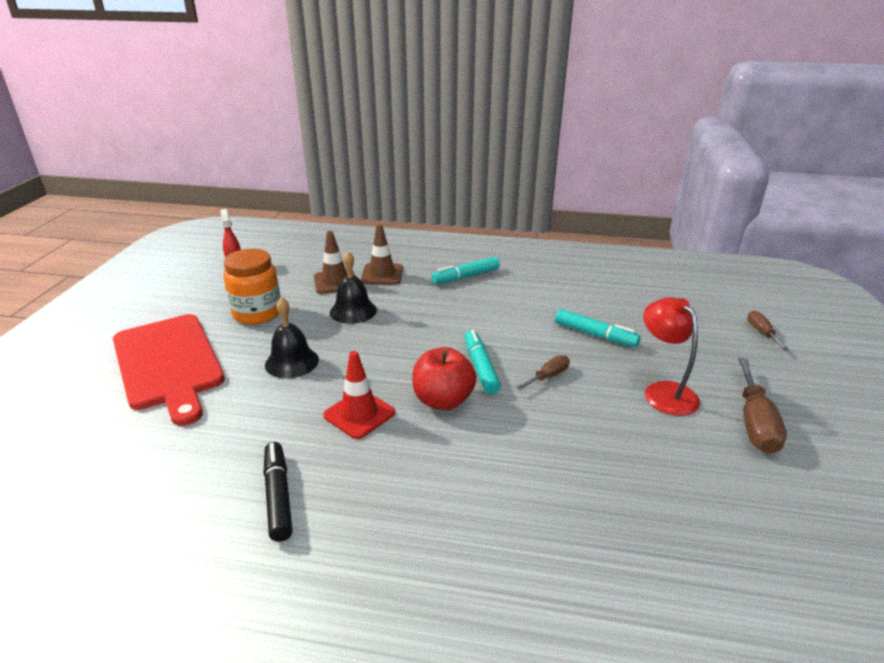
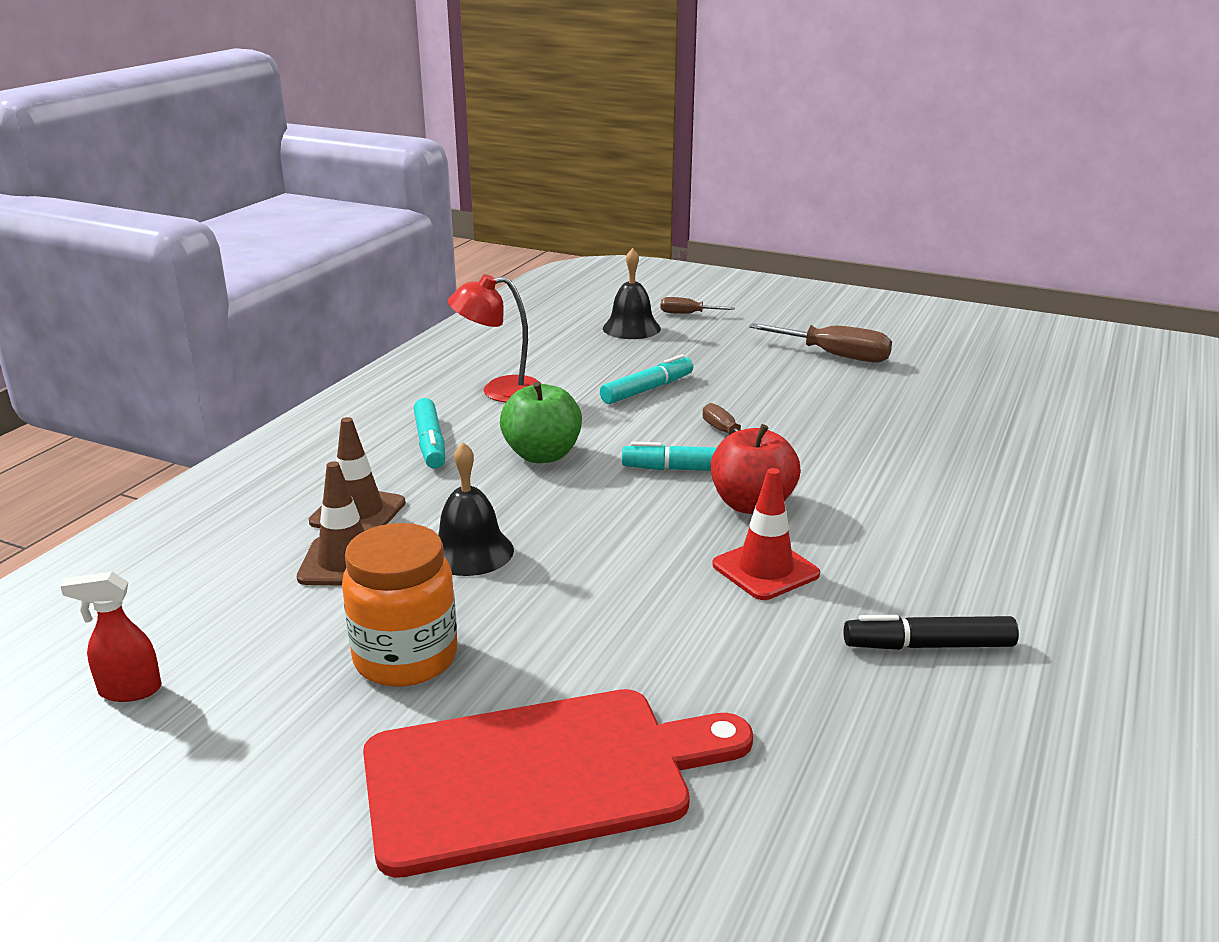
camera: 75 degrees left, 5 degrees down
black bell [265,297,319,378] -> black bell moved to [603,248,661,339]
red lamp [643,297,700,416] -> red lamp moved to [448,274,542,402]
none -> green apple [500,381,582,463]

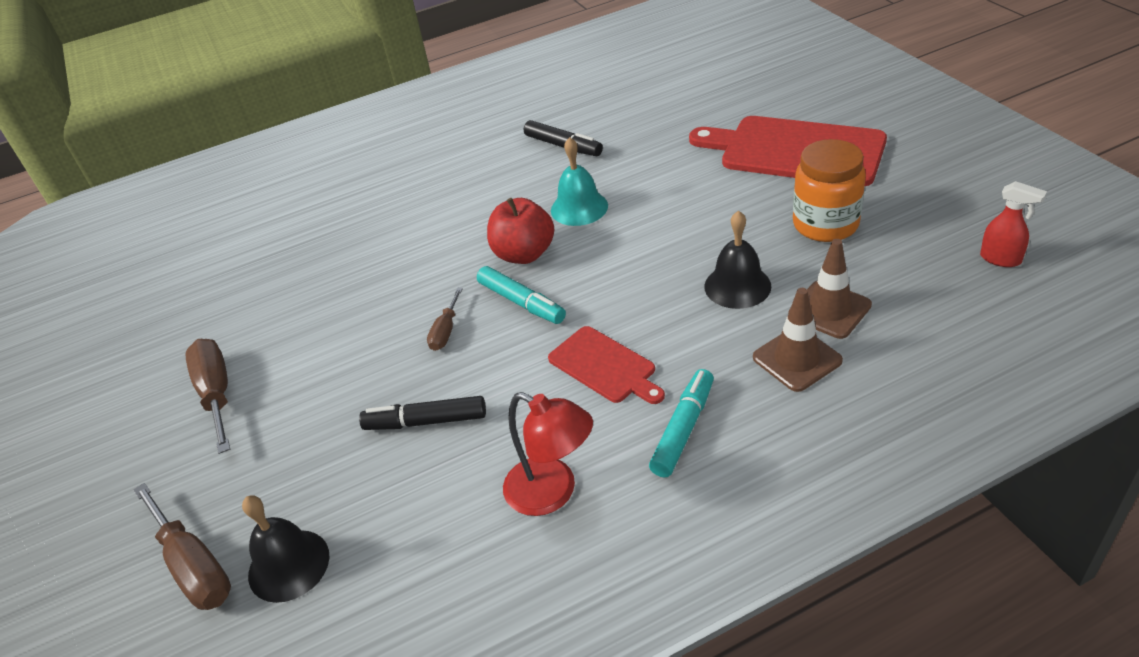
camera: 135 degrees left, 15 degrees up
green apple [500,381,582,463] -> red cutting board [548,326,665,404]
turquoise marker [600,354,693,404] -> black marker [359,396,486,430]
brown screwdriver [660,297,735,314] -> brown screwdriver [133,483,231,610], size x1.78
red traffic cone [712,468,820,600] -> turquoise bell [551,137,608,226]

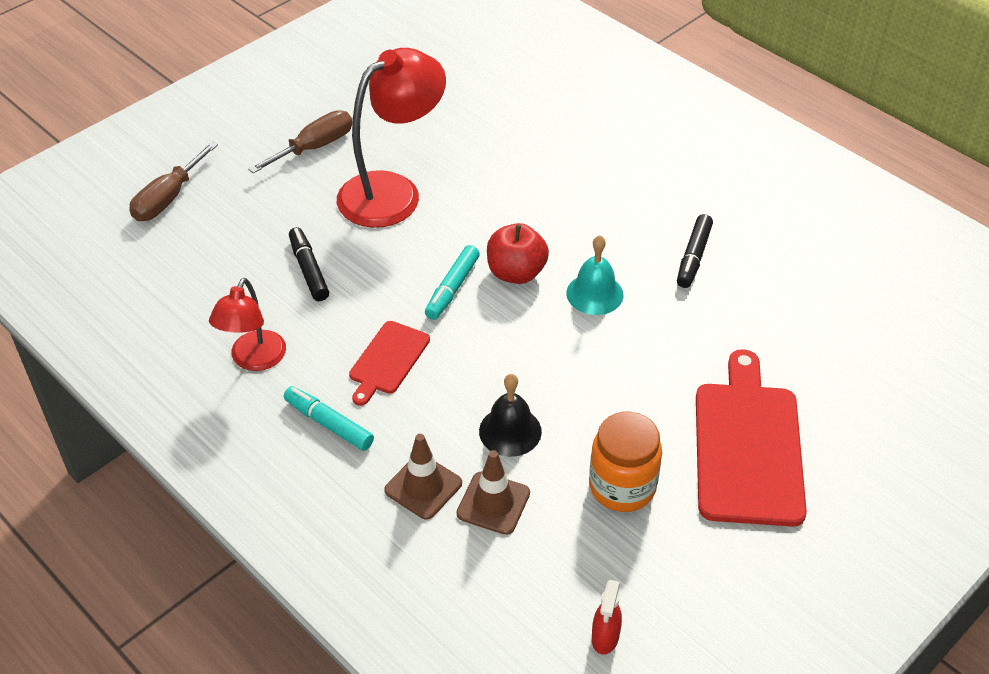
camera: 65 degrees right, 5 degrees up
black bell [242,496,330,603] -> none
brown screwdriver [427,288,463,351] -> none
turquoise marker [649,369,714,478] -> turquoise marker turned 150 degrees counterclockwise [284,386,374,451]
none -> red lamp [337,48,446,228]

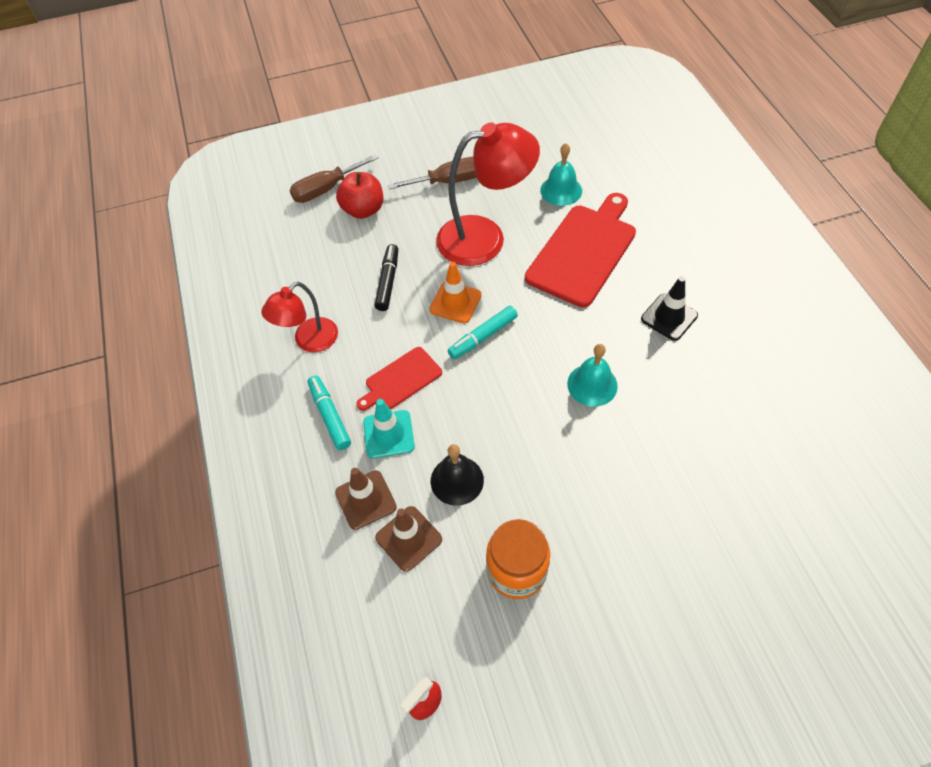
camera: 30 degrees right, 10 degrees up
red apple [487,223,549,284] -> red apple moved to [336,172,383,219]
black marker [677,214,713,288] -> none
red cutting board [696,349,807,527] -> red cutting board moved to [525,193,636,307]
none -> turquoise traffic cone [363,399,415,459]
none -> orange traffic cone [429,262,481,323]
none -> turquoise bell [540,143,582,206]
none -> black traffic cone [641,276,698,341]

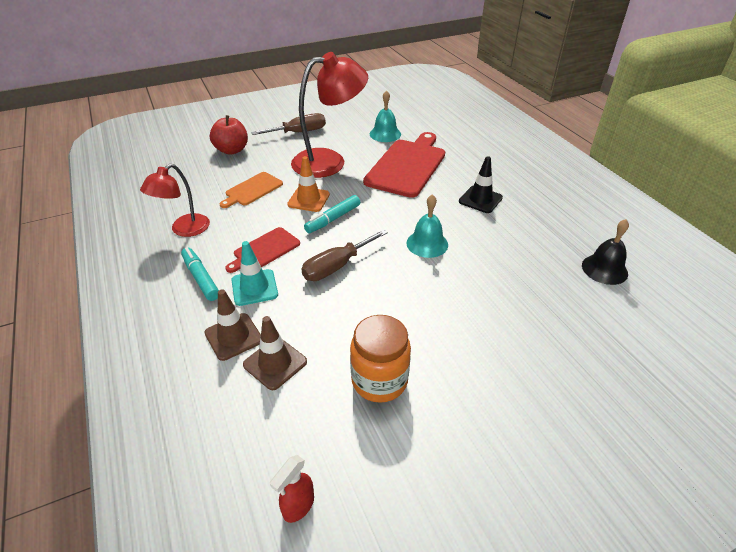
camera: 10 degrees left, 15 degrees down
brown screwdriver [289,154,379,203] -> brown screwdriver moved to [301,229,388,281]
black marker [375,244,398,311] -> orange cutting board [220,172,283,208]
black bell [431,444,484,506] -> black bell moved to [582,219,629,285]

